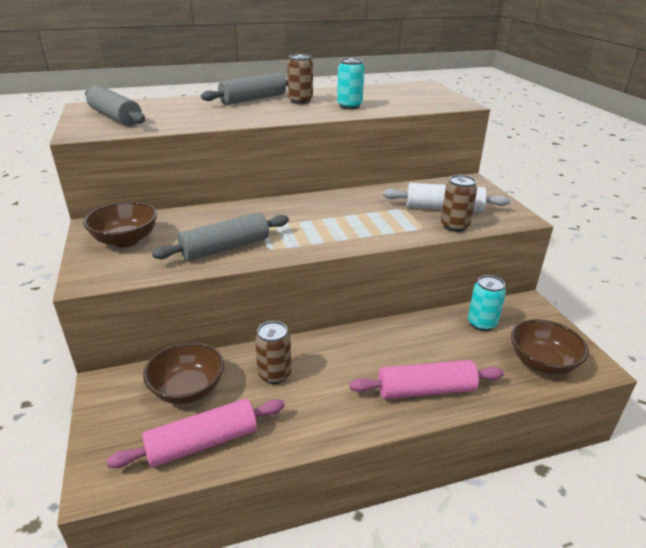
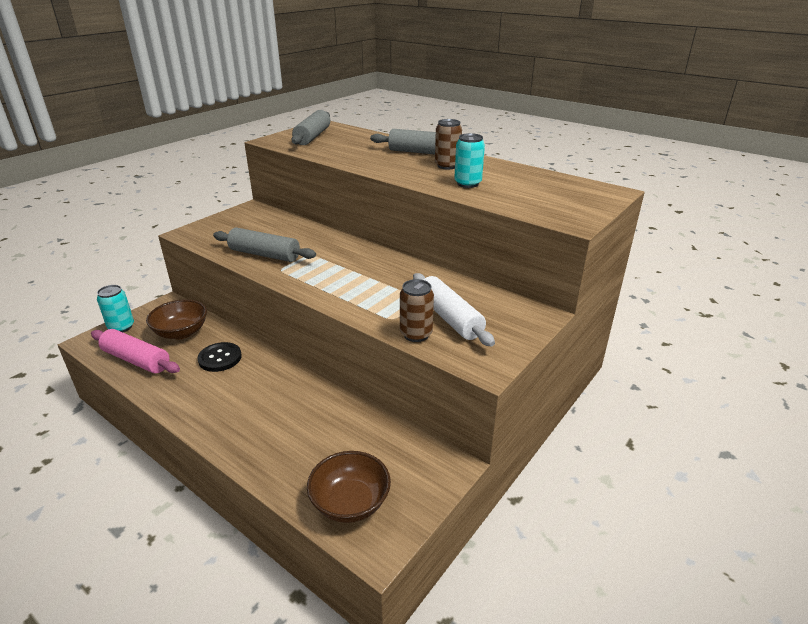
camera: 55 degrees right, 0 degrees up
brown bowl [83,202,157,247] -> none
brown can [255,321,291,384] -> black button [197,342,242,372]
pink rolling pin [349,360,504,399] -> none
turquoise can [468,275,506,331] -> turquoise can moved to [97,285,134,332]

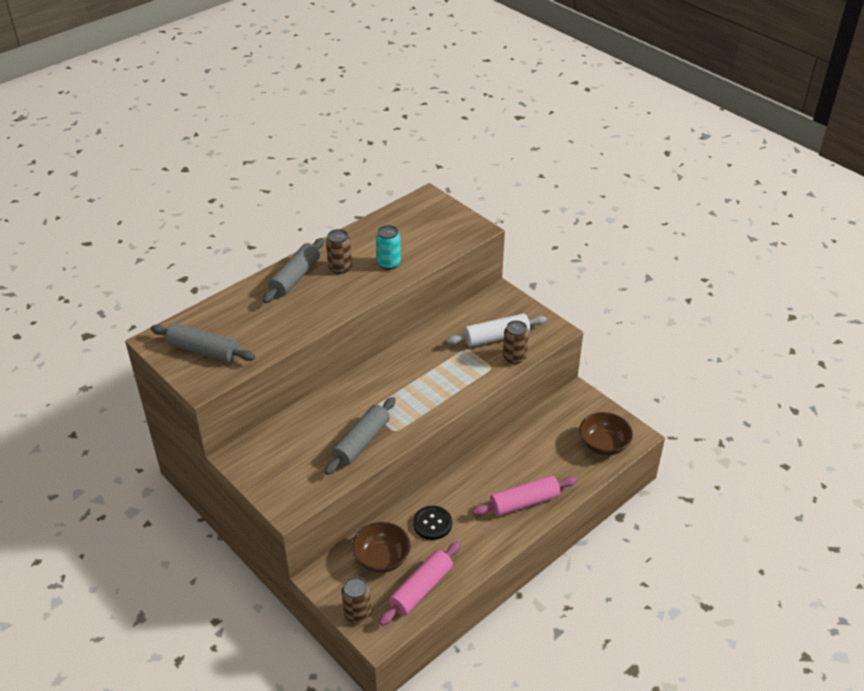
camera: 80 degrees left, 10 degrees up
turquoise can [97,285,134,332] -> brown can [342,577,371,623]
none -> pink rolling pin [472,476,577,516]

